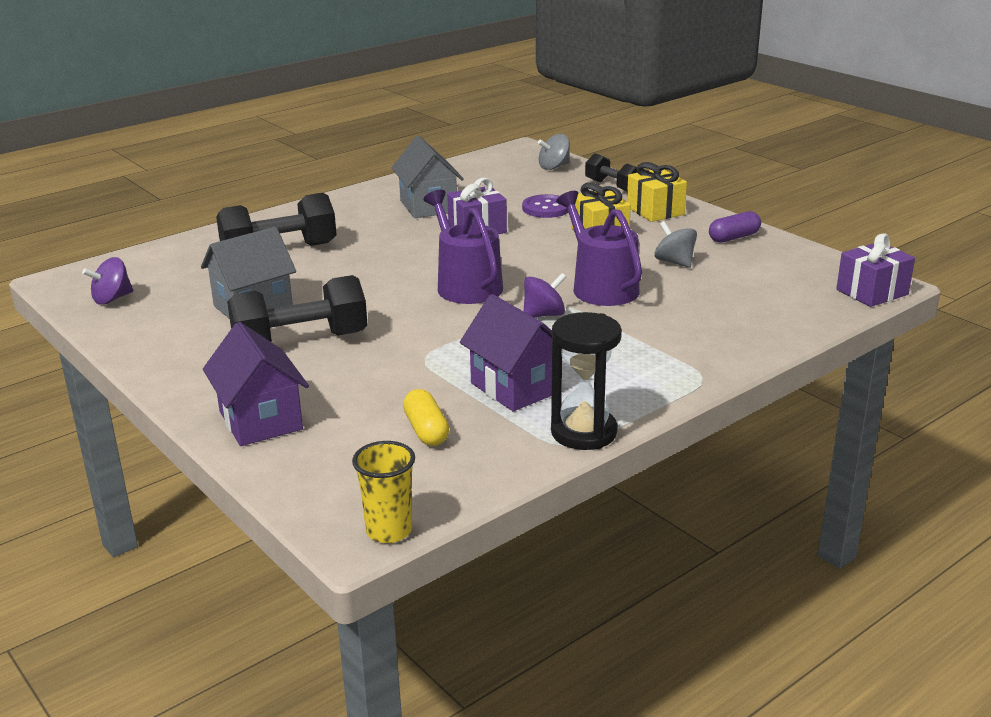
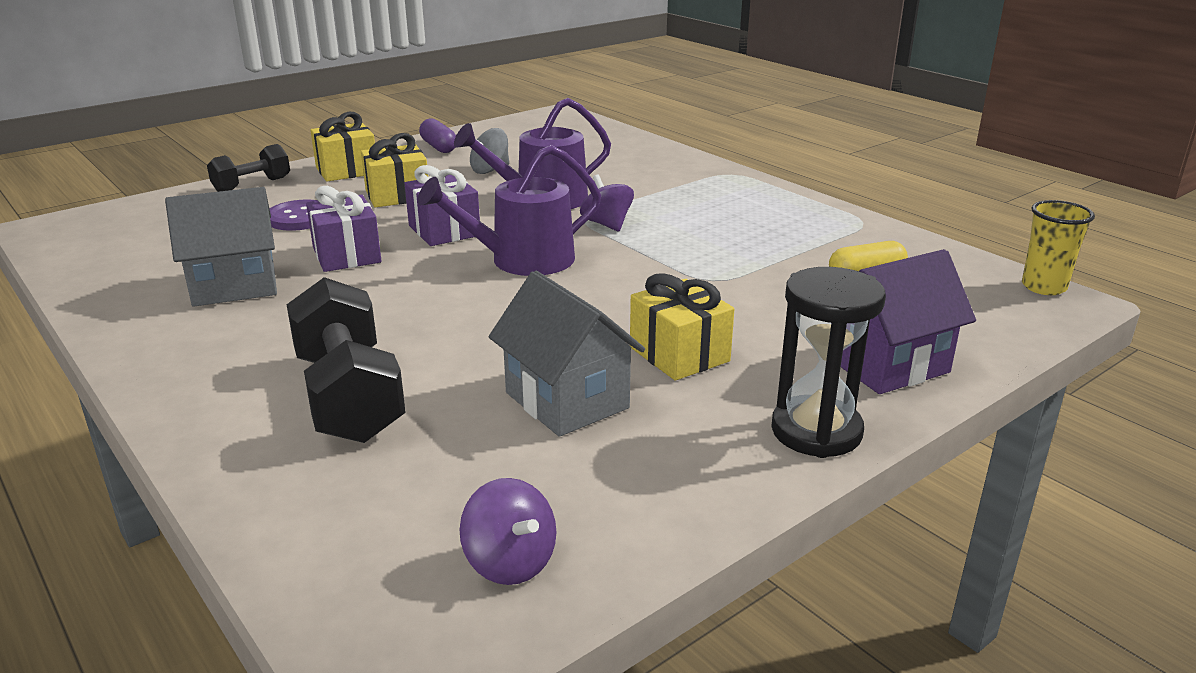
camera: 90 degrees left, 0 degrees up
black dumbbell [227,275,368,342] -> yellow gift [630,273,734,380]
purple house [460,294,552,411] -> none
grey spinning top [538,134,570,170] -> none
black hourglass [551,312,622,450] -> black hourglass moved to [771,267,886,458]
purple gift [836,234,915,307] -> purple gift moved to [405,165,480,246]

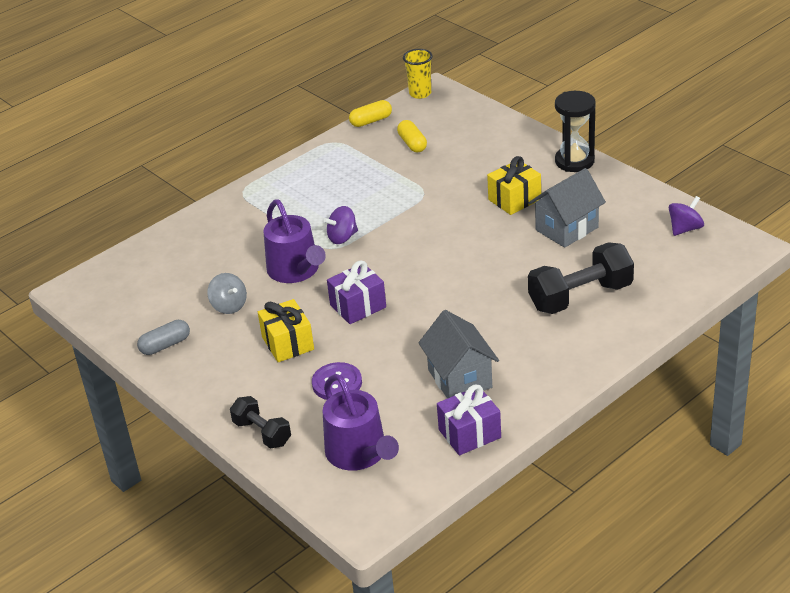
camera: 90 degrees left, 10 degrees up
purple gift [306,186,381,272] -> purple gift moved to [437,385,501,456]
yellow gift [310,112,375,181] -> none
purple watering can [418,145,601,276] -> purple watering can moved to [323,374,399,471]
purple capsule [419,119,456,153] -> grey capsule [137,320,190,355]
purple house [841,249,976,394] -> none
none -> yellow capsule [349,100,392,127]

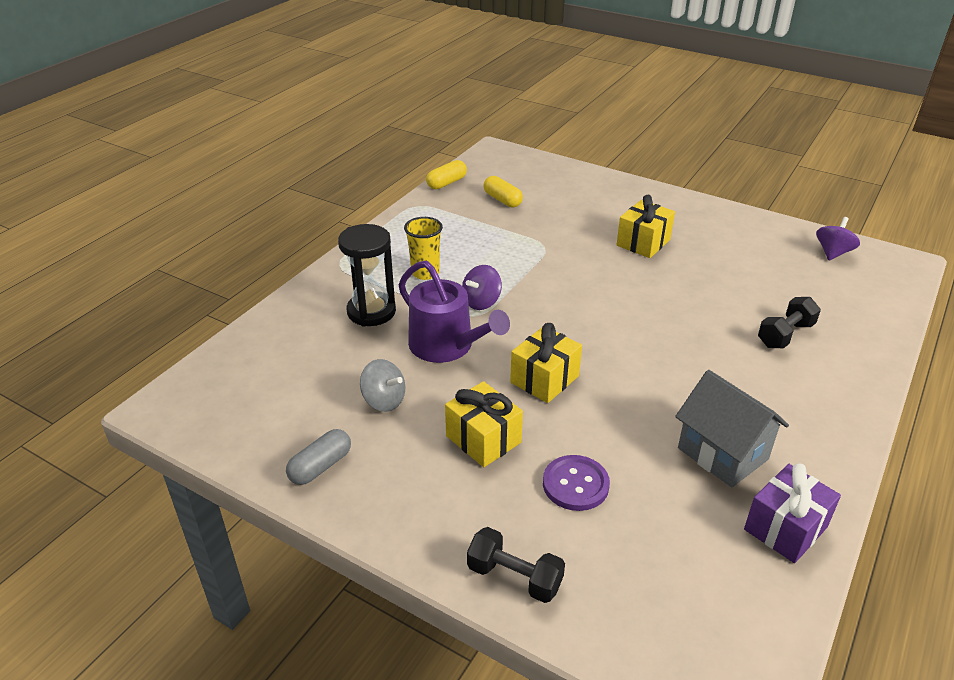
camera: 20 degrees left, 0 degrees up
purple watering can [323,374,399,471] -> none
purple gift [327,260,386,324] -> yellow gift [510,323,582,403]
yellow cup [403,49,433,99] -> yellow cup moved to [404,217,443,280]
black dumbbell [528,242,634,314] -> black dumbbell [758,297,821,348], size x0.59
grey house [529,168,606,248] -> none
black hourglass [555,91,596,172] -> black hourglass moved to [338,224,396,326]

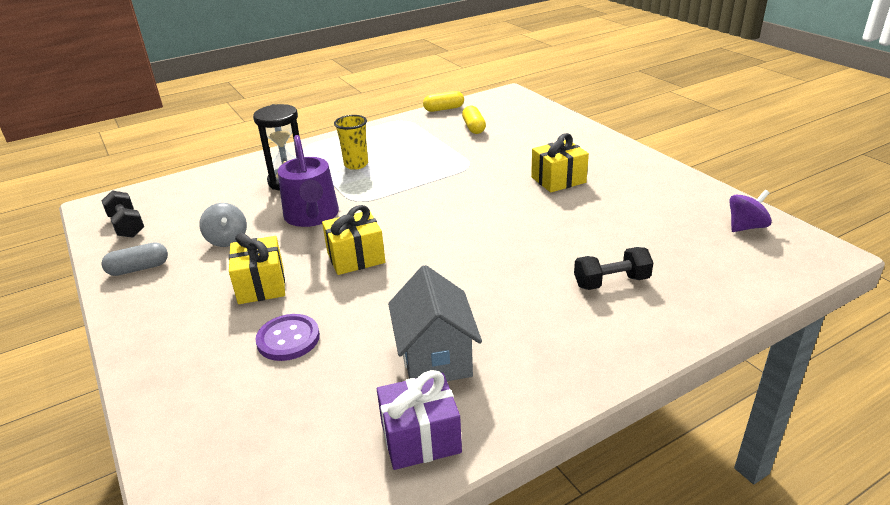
camera: 30 degrees right, 5 degrees down
purple spinning top [462,265,502,310] -> none
black dumbbell [467,527,565,603] -> black dumbbell moved to [102,191,144,238]

